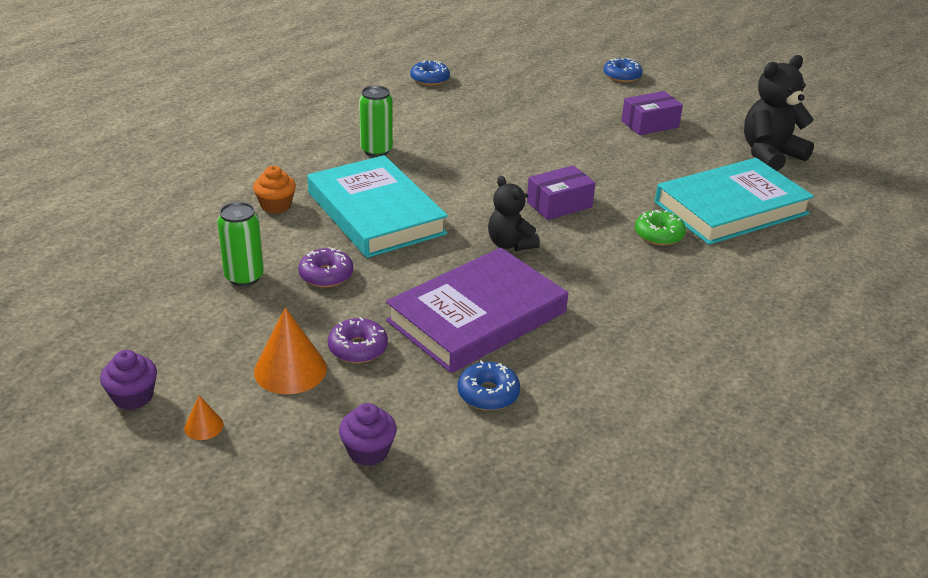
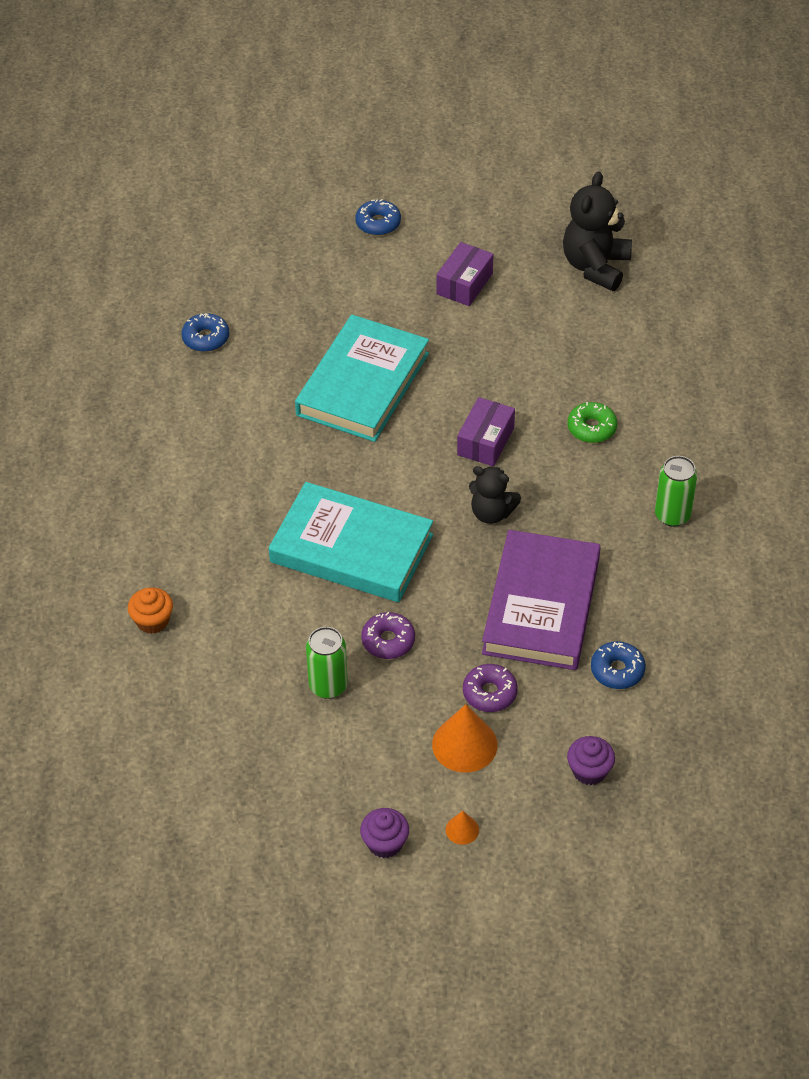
camera: 35 degrees left, 15 degrees up
orange cupcake [253,166,296,214] -> orange cupcake moved to [128,587,173,634]
green can [359,86,393,157] -> green can moved to [655,456,697,527]
turquoise book [655,158,814,245] -> turquoise book moved to [295,315,429,442]

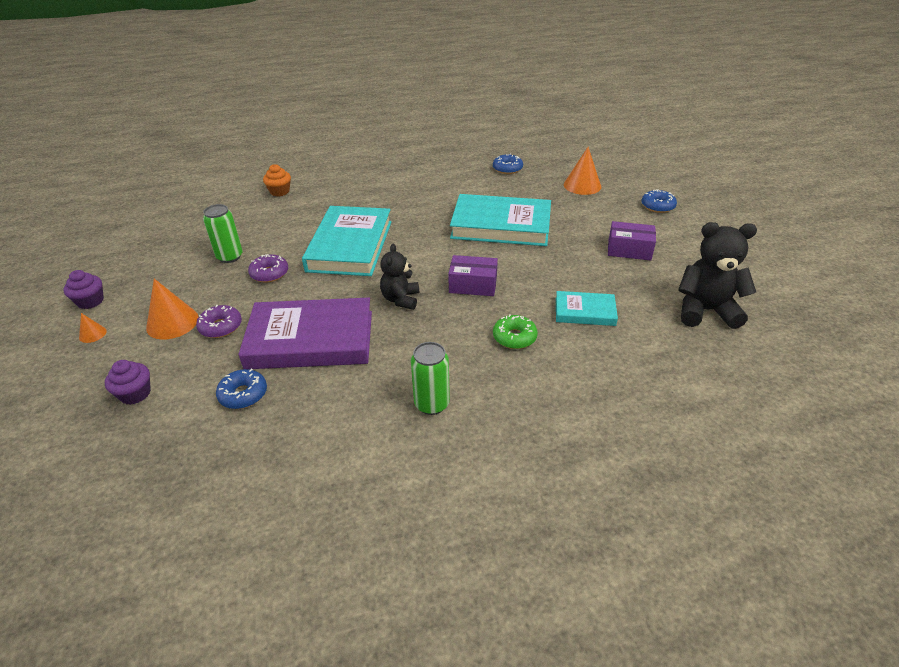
camera: 75 degrees right, 10 degrees down
none -> turquoise book [556,291,618,326]
none -> orange cone [564,147,601,195]

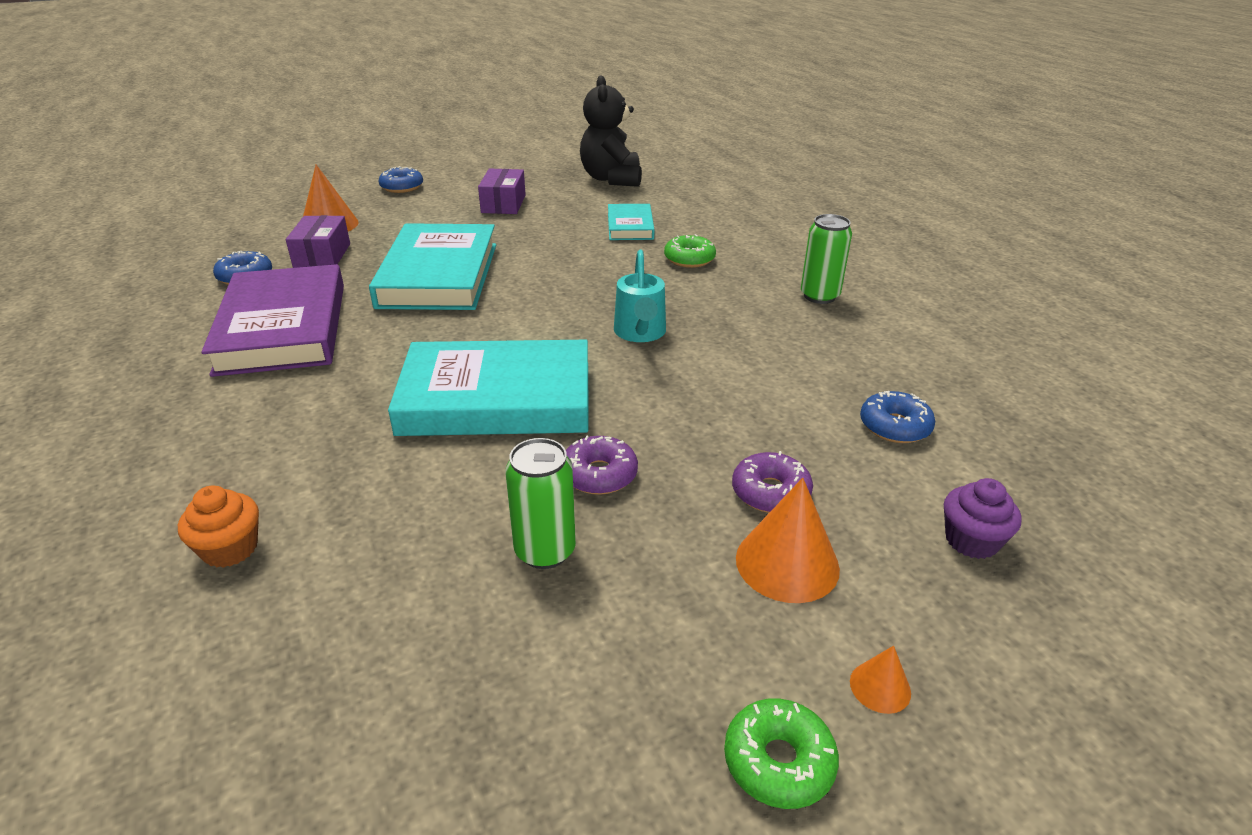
camera: 100 degrees left, 5 degrees down
purple cupcake [64,270,104,309] -> green donut [724,698,839,809]
purple book [238,297,372,369] -> purple book moved to [201,264,344,377]
black teddy bear [380,244,419,310] -> turquoise watering can [614,250,666,342]
purple box [448,255,498,296] -> purple box moved to [286,215,350,268]

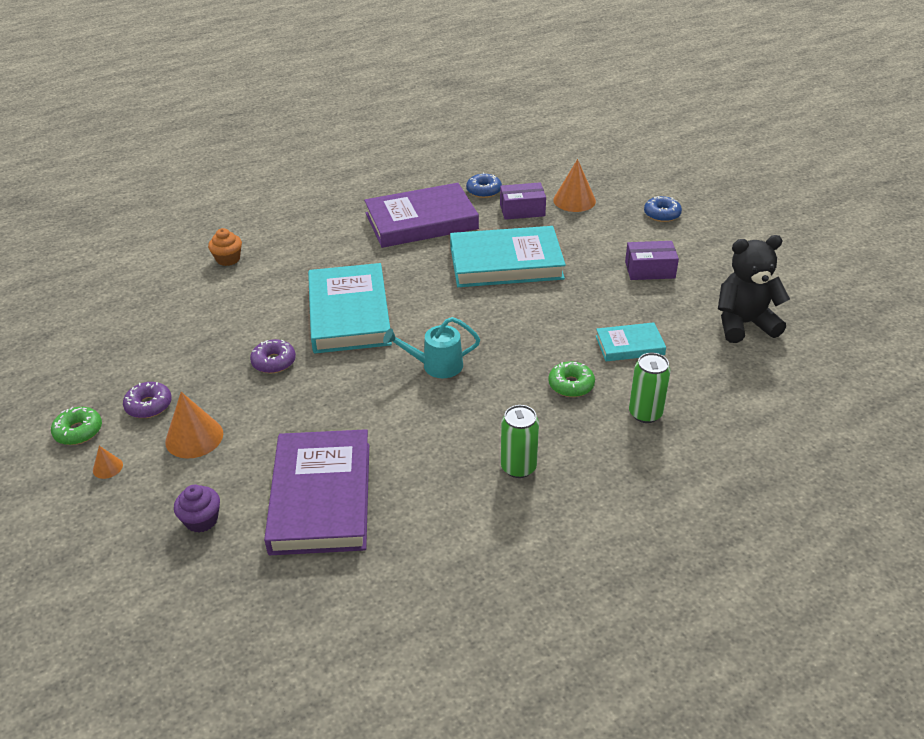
camera: 85 degrees right, 5 degrees up
green can [505,438,576,569] -> green can moved to [629,353,671,423]
purple donut [732,451,813,513] -> purple donut moved to [123,382,172,418]
blue donut [860,391,935,443] -> purple book [264,429,369,555]

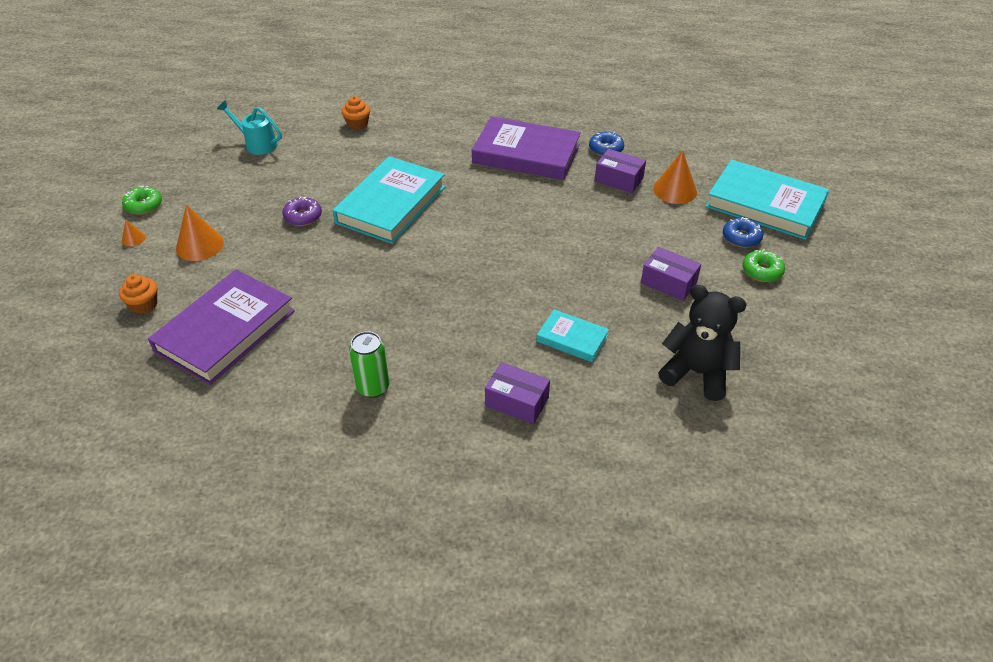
camera: 35 degrees right, 5 degrees up
purple donut [123,382,172,418] -> none
purple cupcake [174,485,220,533] -> orange cupcake [119,274,157,314]
turquoise watering can [383,317,480,378] -> turquoise watering can moved to [217,100,282,155]
turquoise book [450,226,566,287] -> turquoise book moved to [706,160,829,240]
green donut [548,361,595,397] -> green donut moved to [742,250,785,282]
green can [629,353,671,423] -> purple box [485,362,550,424]

